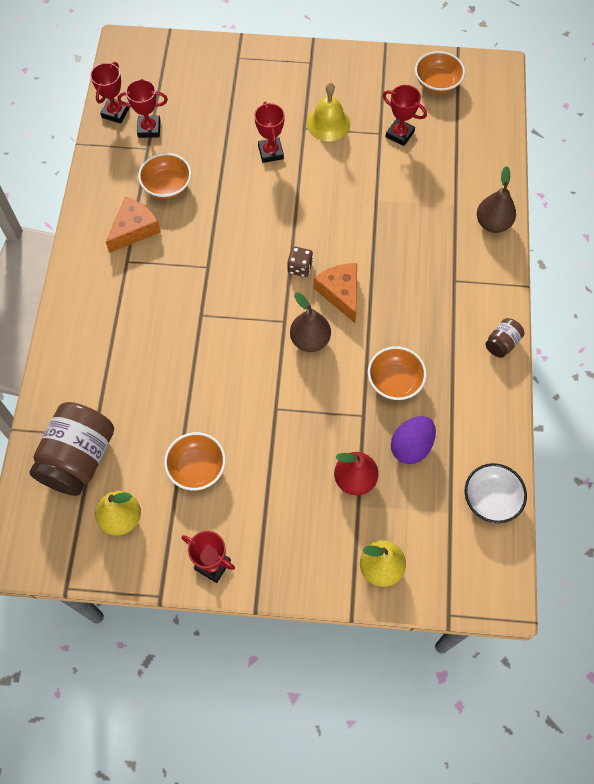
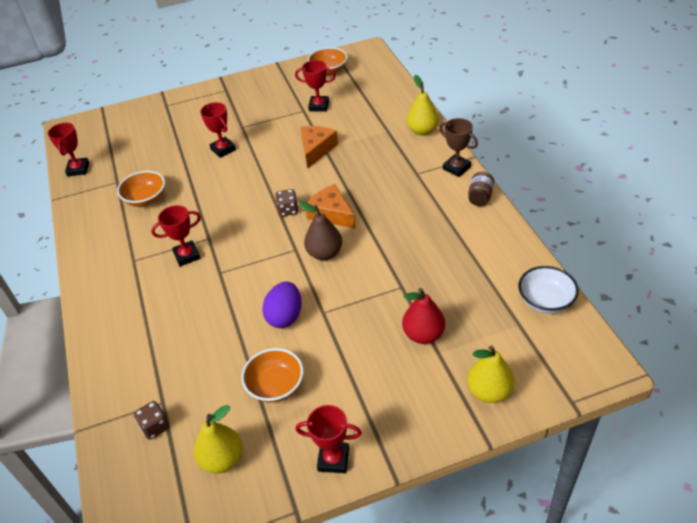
camera: 20 degrees left, 20 degrees down
brown jar [30,402,114,496] -> brown dice [134,401,170,440]
orange cheese [106,197,161,253] -> orange cheese moved to [301,126,338,168]
red trophy [118,79,168,138] -> red trophy moved to [151,205,201,266]
yellow bell [307,83,350,141] -> none
orange bowl [368,346,427,400] -> none
purple egg [391,416,436,464] -> purple egg moved to [262,282,302,328]
brown pear [477,166,516,233] -> yellow pear [407,75,439,135]
none -> brown trophy [439,118,478,177]

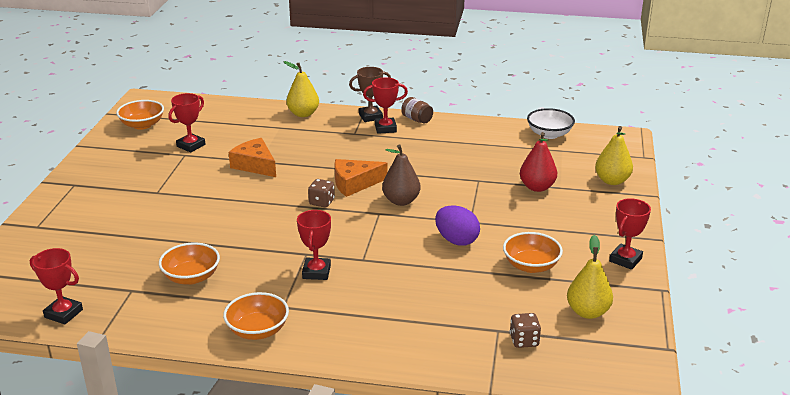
camera: 65 degrees left, 15 degrees down
red trophy [200,102,236,158] -> red trophy moved to [363,77,408,134]
none -> orange bowl [223,292,289,340]

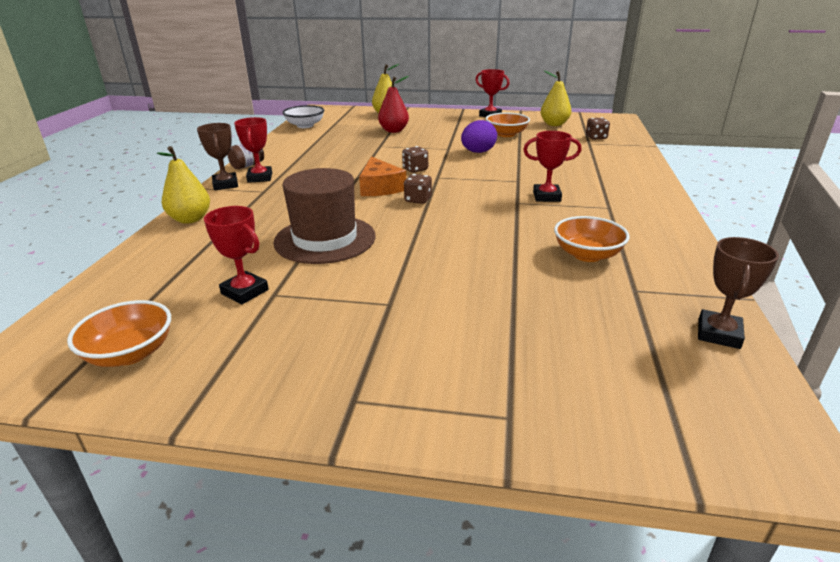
camera: 90 degrees left, 0 degrees up
red trophy [30,248,83,325] -> brown trophy [698,237,779,349]
orange bowl [223,292,289,340] -> none
orange cheese [229,138,276,177] -> brown hat [273,168,376,264]
brown pear [382,145,420,206] -> brown dice [402,146,428,173]

